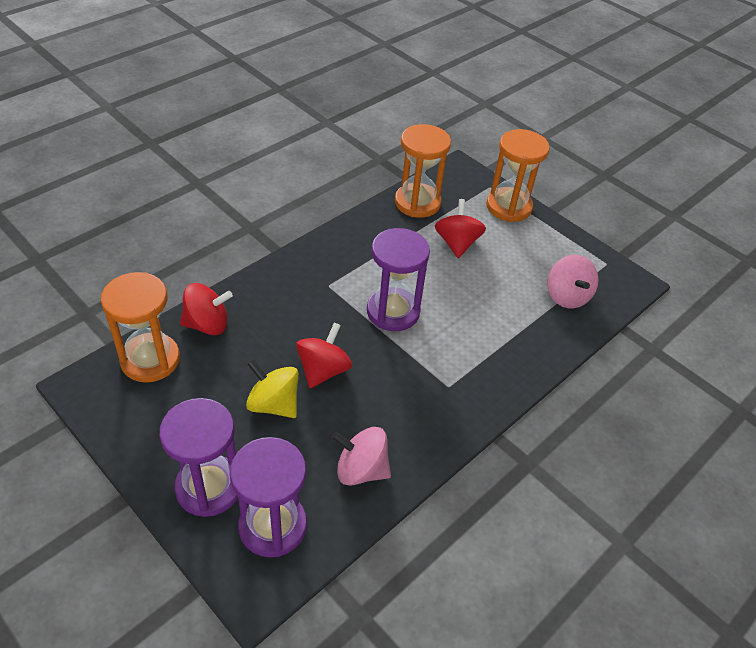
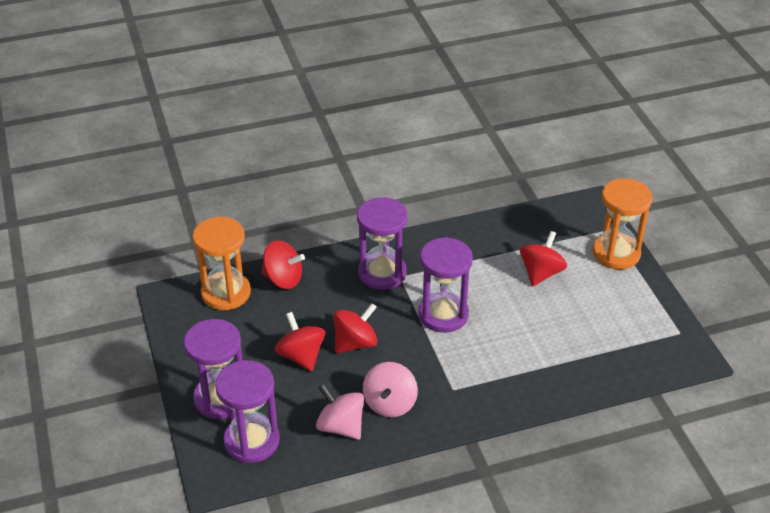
camera: 30 degrees right, 5 degrees down
yellow spinning top [246,359,299,418] -> red spinning top [275,312,325,371]
orange hourglass [395,124,451,218] -> none
pink spinning top [547,255,598,308] -> pink spinning top moved to [363,362,418,417]
none -> purple hourglass [357,197,408,290]

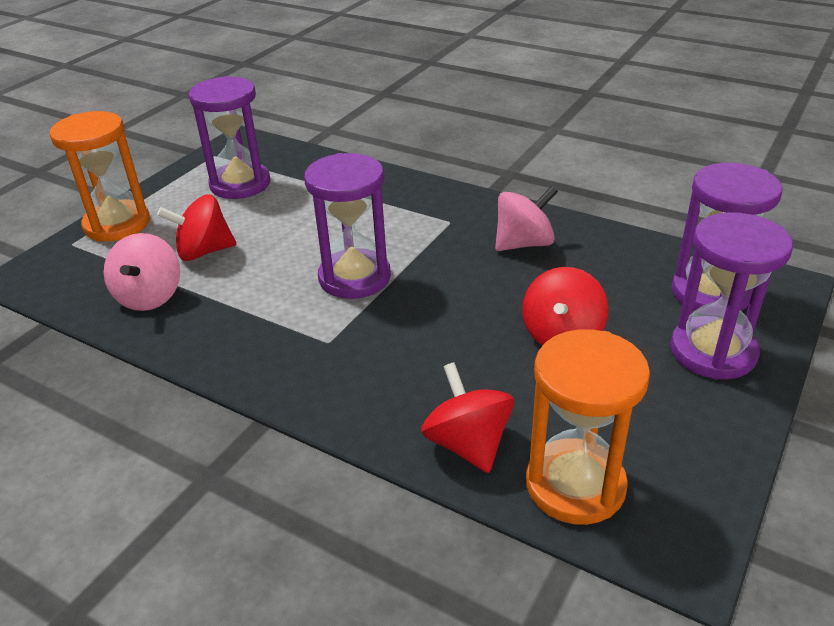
camera: 130 degrees left, 5 degrees down
pink spinning top [316,384,364,440] -> pink spinning top moved to [104,233,180,311]
red spinning top [334,303,378,353] -> none
purple hourglass [357,197,408,290] -> purple hourglass moved to [189,76,270,199]

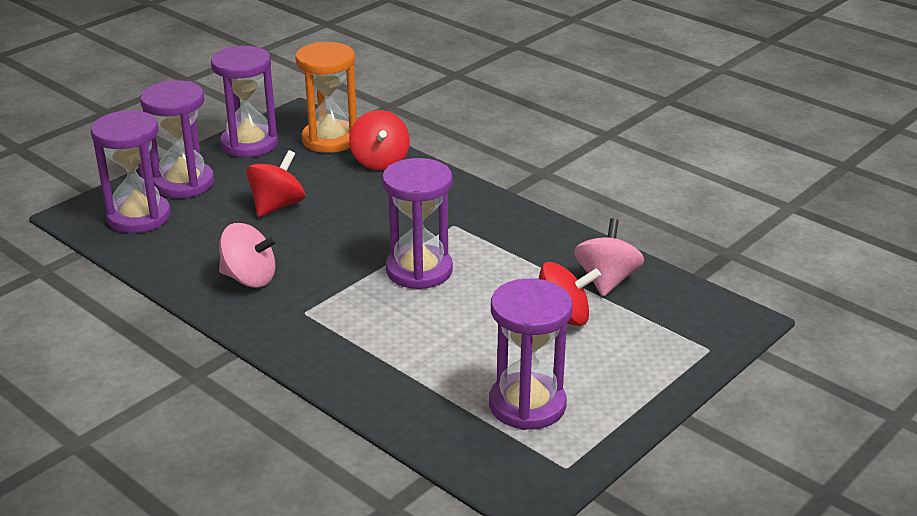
camera: 170 degrees left, 5 degrees down
orange hourglass [50,111,150,242] -> none
pink spinning top [495,186,558,251] -> pink spinning top turned 150 degrees counterclockwise [219,223,278,288]
none -> purple hourglass [211,46,278,157]

